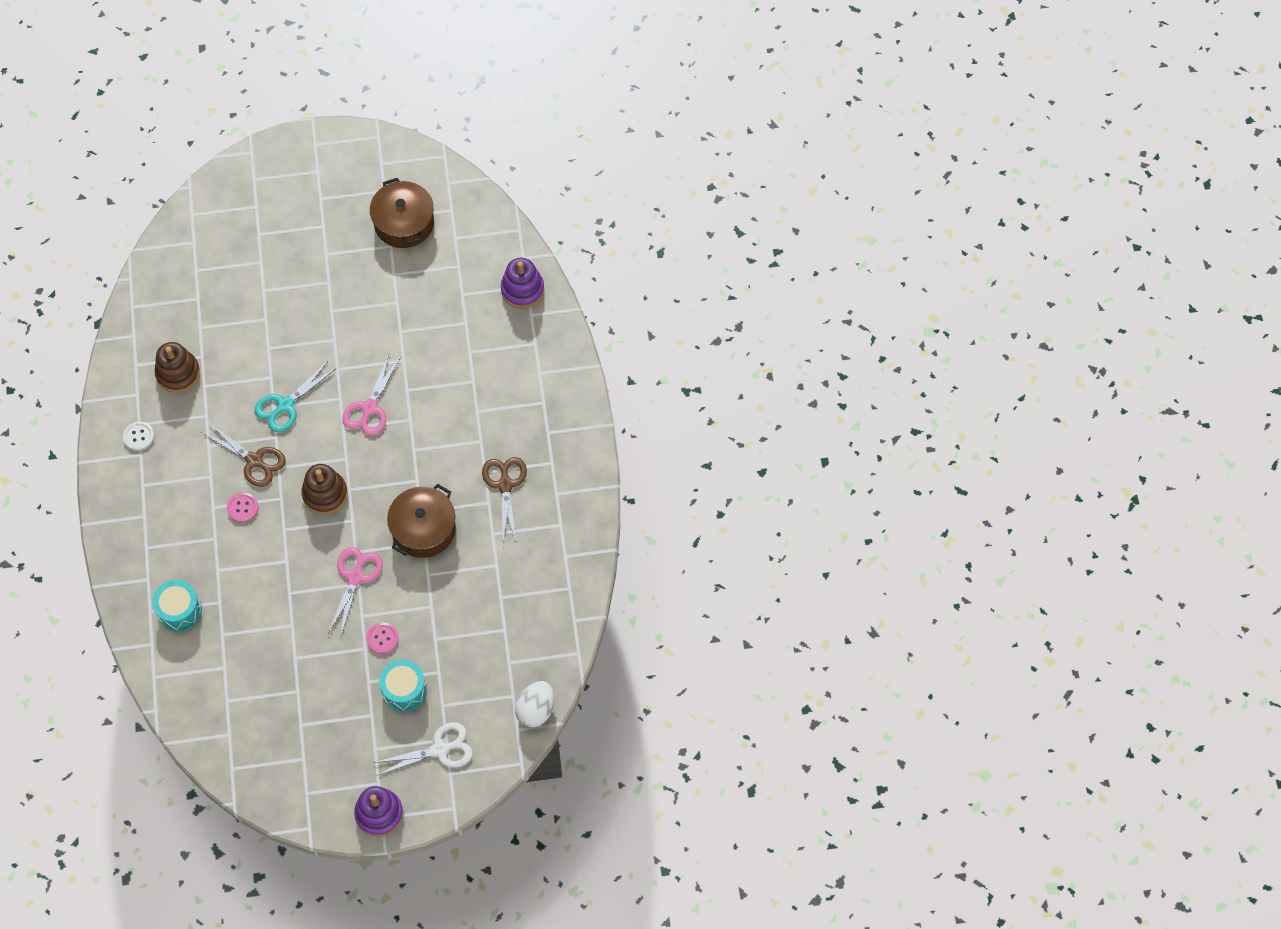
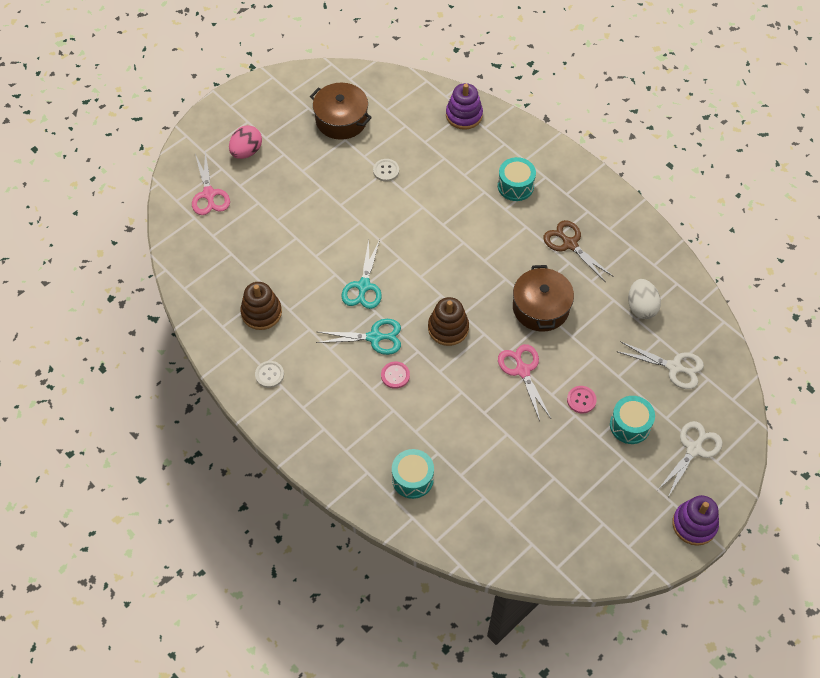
camera: 35 degrees left, 5 degrees down
brown scissors [201,423,286,487] -> turquoise scissors [316,319,401,355]
pink scissors [342,354,400,436] -> pink scissors moved to [192,151,230,215]
white egg [515,681,554,727] -> white egg moved to [628,279,661,319]
none -> pink egg [229,125,262,159]
none -> white button [373,159,399,182]
none -> turquoise drum [498,157,536,201]
none -> white scissors [616,341,704,389]

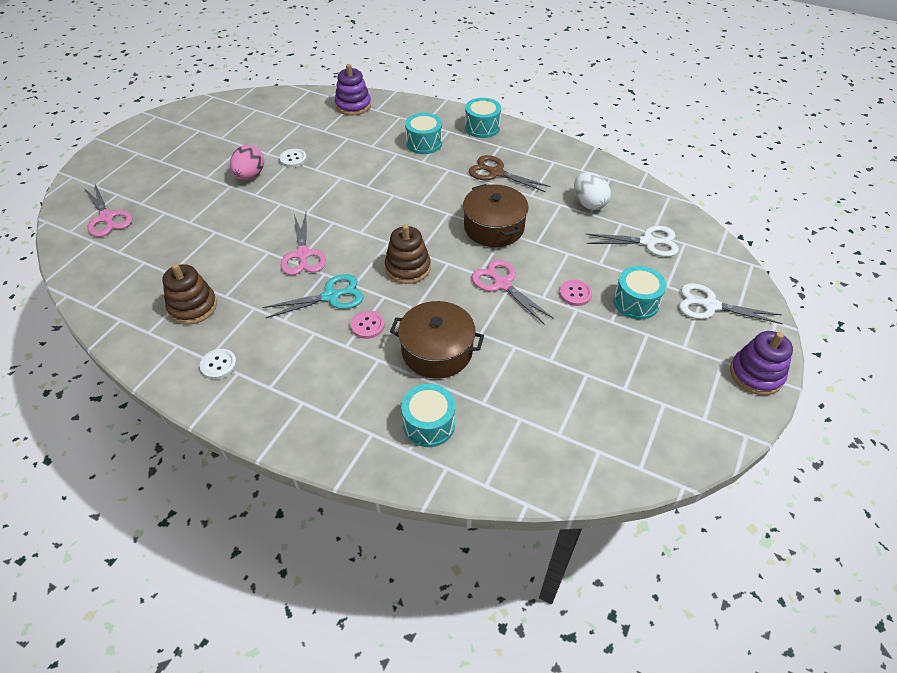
camera: 20 degrees left, 10 degrees down
pink egg [229,125,262,159] -> pink egg moved to [230,145,264,180]
brown pot [310,83,372,140] -> brown pot moved to [390,301,484,379]
turquoise scissors [341,240,382,309] -> pink scissors [280,213,326,275]
white scissors [657,421,723,499] -> white scissors turned 90 degrees counterclockwise [679,283,783,324]
none -> turquoise drum [465,98,501,138]

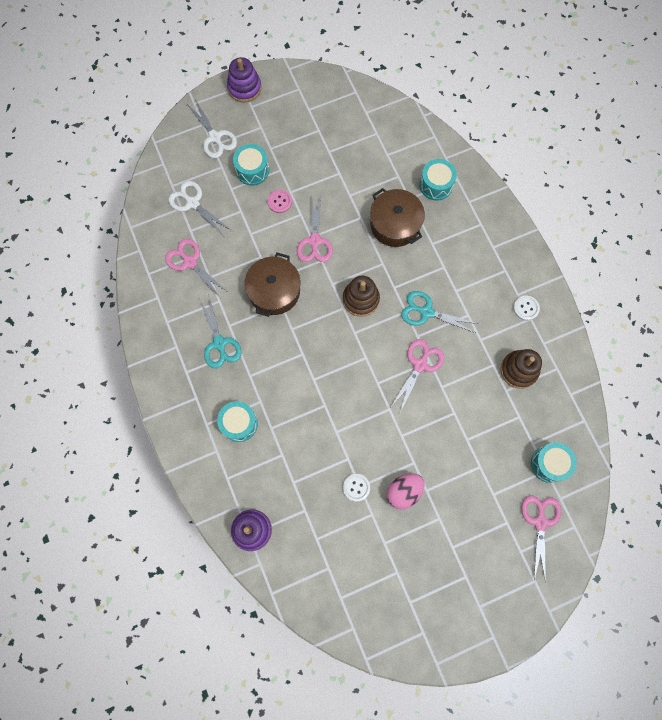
camera: 140 degrees left, 25 degrees up
pink button [351,310,385,339] -> none
turquoise drum [465,98,501,138] -> turquoise drum moved to [531,442,577,483]
brown scissors [469,155,550,192] -> turquoise scissors [199,294,242,368]
white egg [574,172,611,210] -> pink scissors [165,239,229,299]

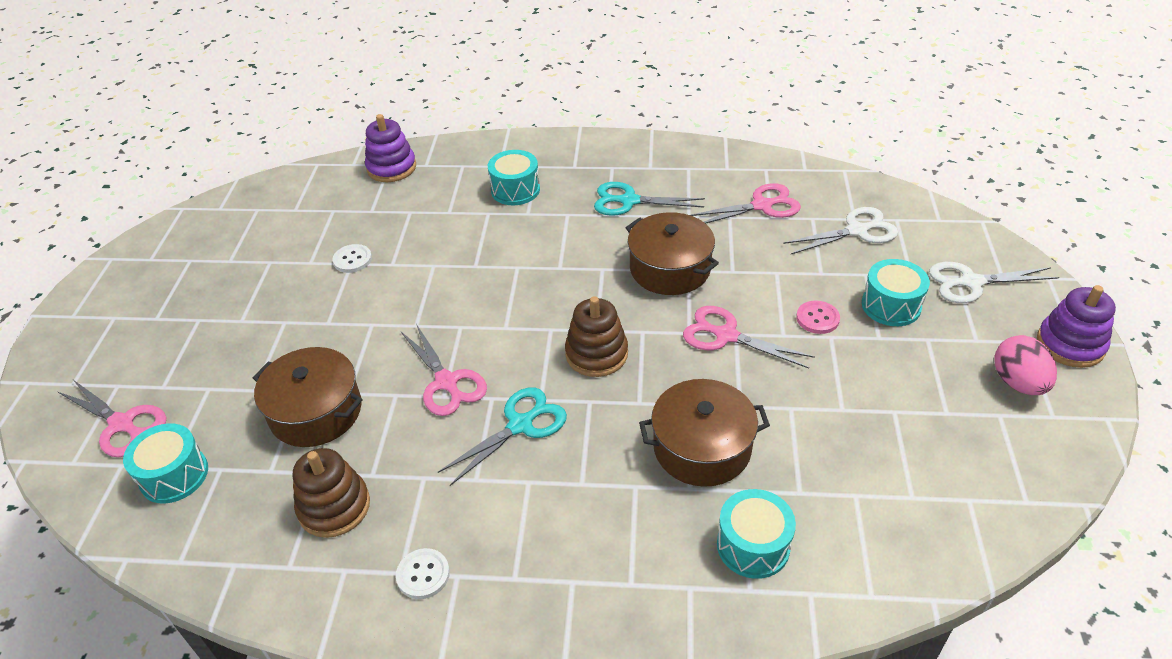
camera: 120 degrees right, 30 degrees down
pink egg [387,473,425,509] -> pink egg moved to [995,335,1057,395]
none -> brown pot [253,347,363,447]

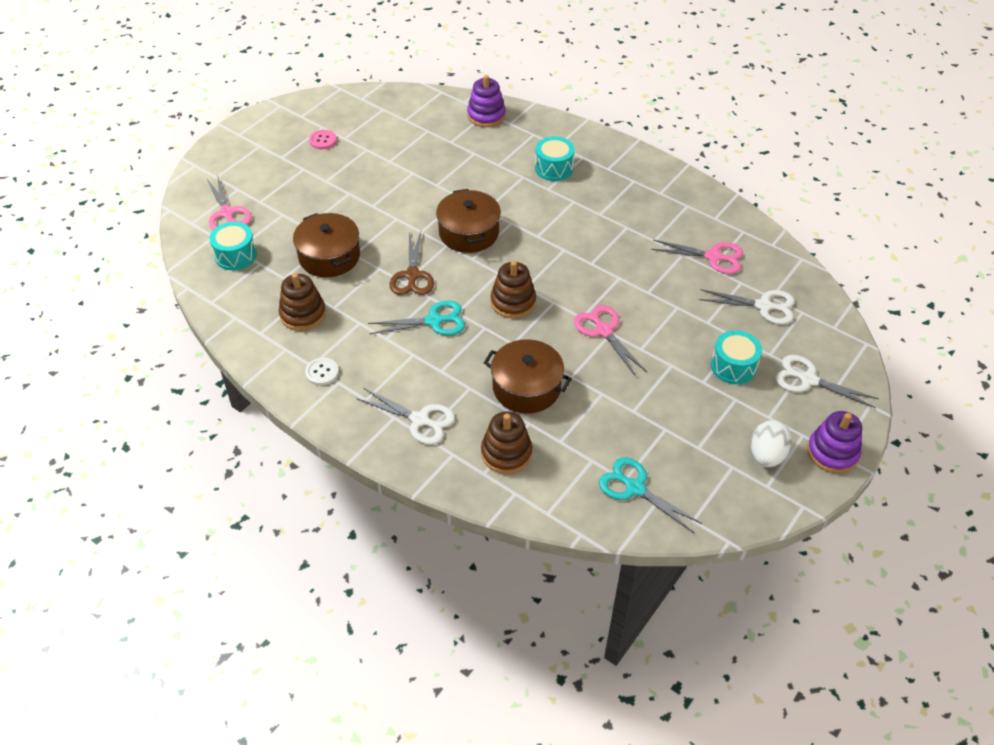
camera: 30 degrees right, 5 degrees up
white button [333,244,372,273] -> none
pink scissors [401,324,487,416] -> brown scissors [389,232,434,295]
turquoise scissors [594,182,705,216] -> turquoise scissors moved to [599,457,702,533]
brown pot [626,212,719,295] -> brown pot moved to [436,189,501,253]
turquoise drum [717,489,796,579] -> brown stacking toy [481,411,532,474]
pink button [796,301,840,334] -> pink button moved to [309,130,337,149]
pink egg [995,335,1057,395] -> white egg [751,421,792,467]
none -> white scissors [356,388,455,445]

